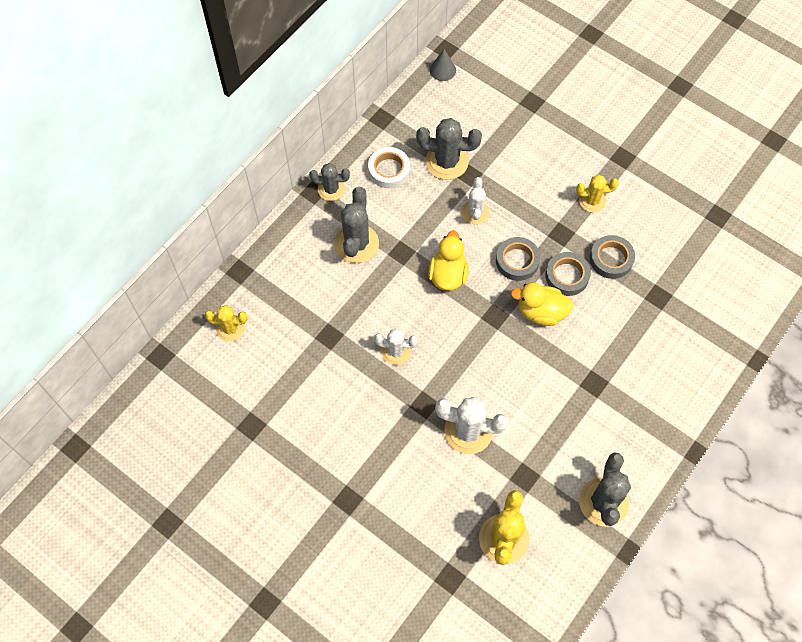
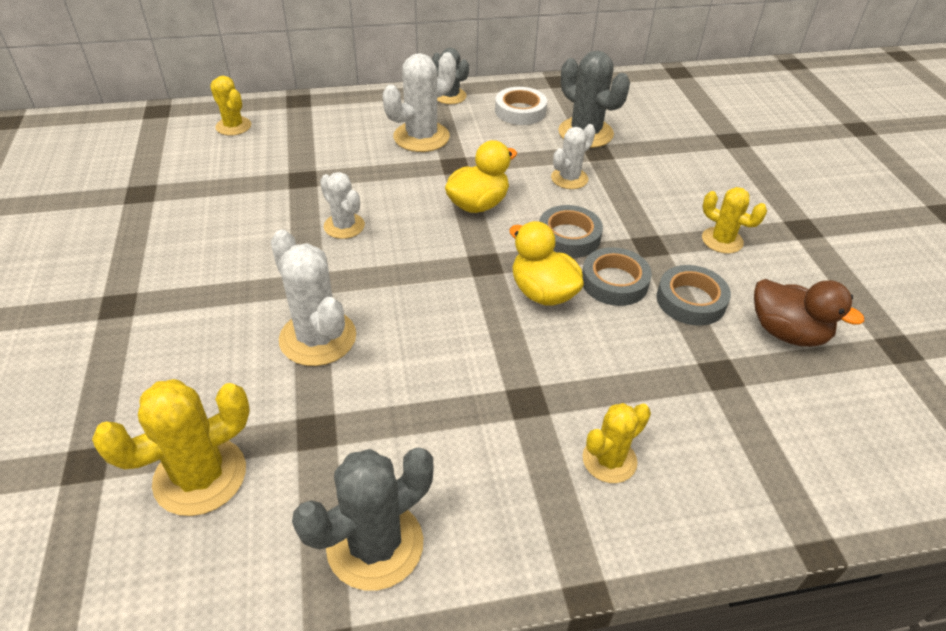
camera: 40 degrees right, 20 degrees down
grey cactus [334,187,379,263] -> white cactus [383,52,456,152]
grey cone [430,49,456,81] -> none
none -> yellow cactus [582,403,651,483]
none -> brown duck [754,279,864,347]

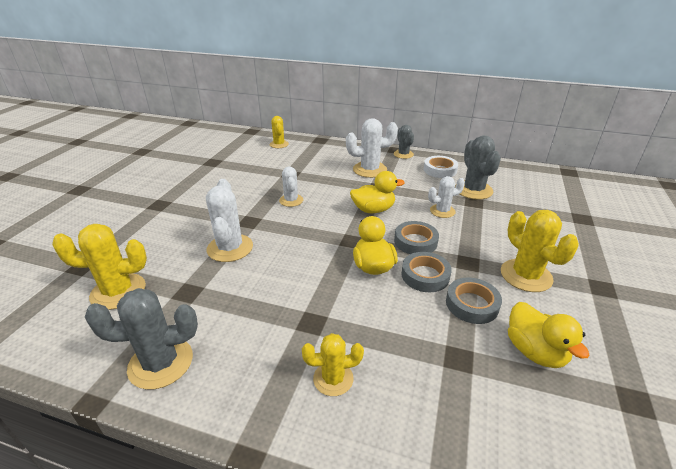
camera: 30 degrees right, 10 degrees down
yellow cactus [702,187,767,254] -> yellow cactus [501,210,579,292], size x1.60
brown duck [754,279,864,347] -> yellow duck [508,302,590,368]

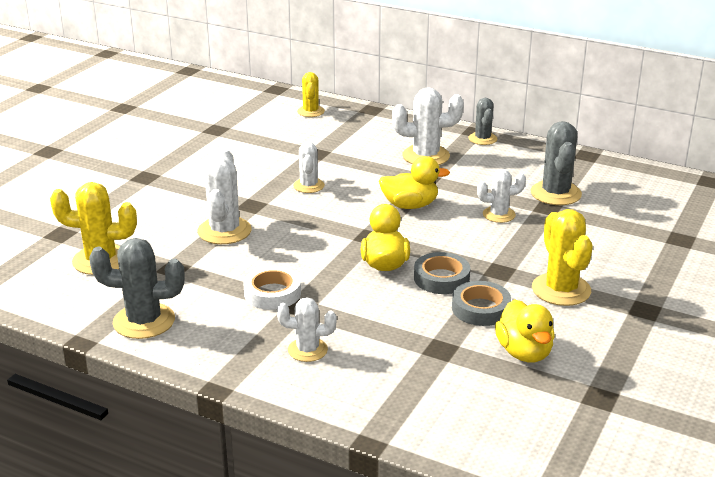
camera: 10 degrees right, 5 degrees down
yellow cactus [302,333,364,396] -> white cactus [277,297,337,362]
grey tape [394,221,439,254] -> none
white tape [424,156,458,178] -> white tape moved to [243,266,301,310]

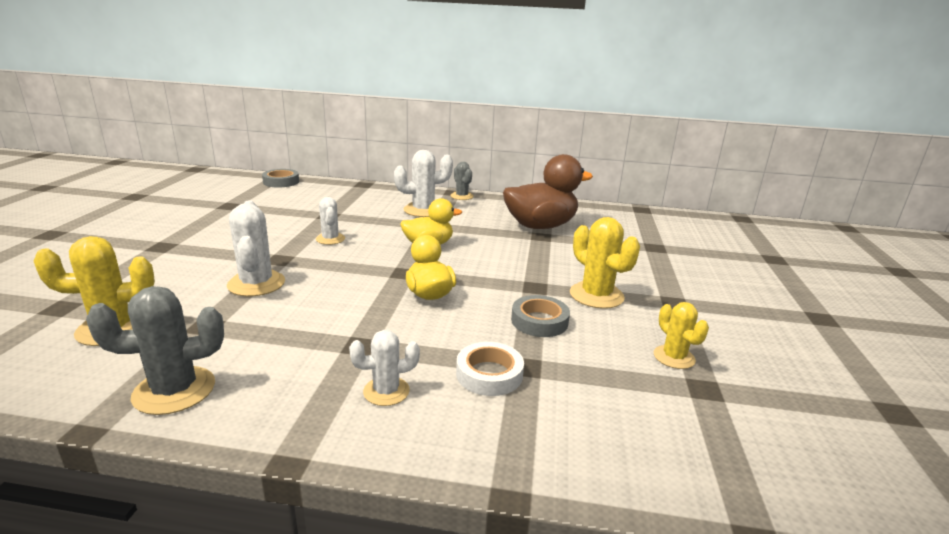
camera: 20 degrees left, 5 degrees down
white tape [243,266,301,310] -> white tape moved to [456,342,524,396]
yellow cactus [297,72,325,117] -> yellow cactus moved to [654,302,709,369]
grey tape [414,252,470,294] -> grey tape moved to [262,169,299,188]
white cactus [477,169,526,223] -> none
yellow duck [495,299,555,362] -> none
grey cactus [531,121,582,205] -> brown duck [503,154,593,229]

